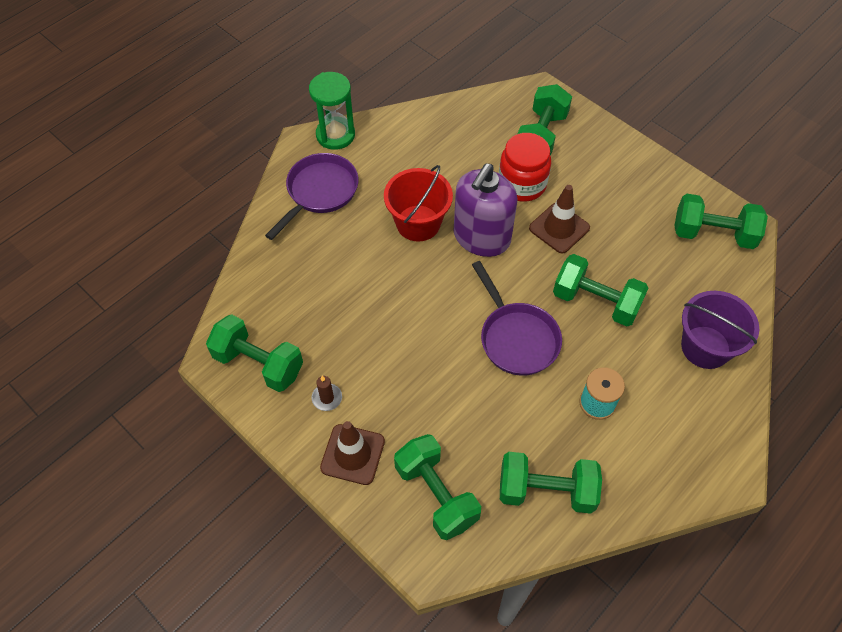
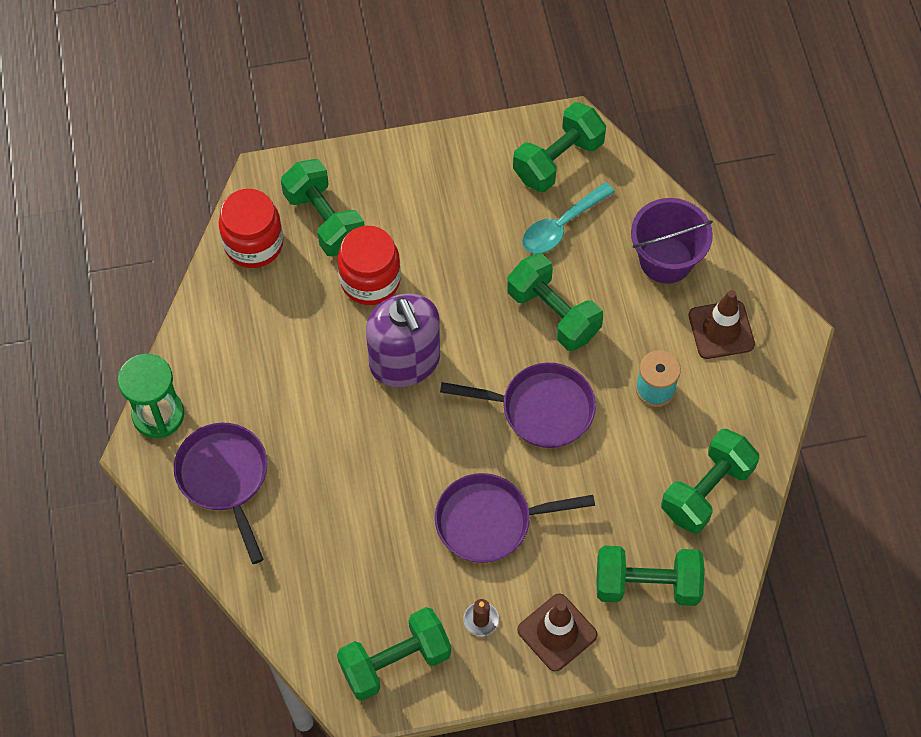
camera: 55 degrees left, 5 degrees up
red bucket [384,165,453,242] -> none
brown traffic cone [529,185,590,253] -> brown traffic cone moved to [689,290,755,359]
green dumbbell [553,254,648,326] -> green dumbbell turned 75 degrees clockwise [507,253,603,351]
none -> red jar [219,189,283,268]
none -> purple pan [435,473,595,563]
none -> turquoise spoon [522,182,615,254]

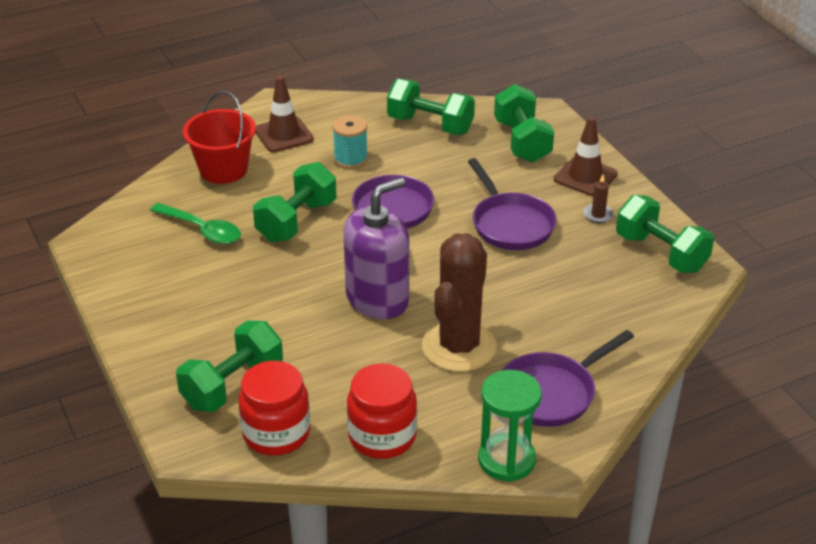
camera: 105 degrees left, 25 degrees down
red jar [338,226,401,305] -> red jar moved to [347,364,417,459]
green dumbbell [513,102,606,192] -> none
turquoise spoon [522,182,615,254] -> green spoon [150,203,241,244]
purple bucket [631,198,713,284] -> red bucket [183,91,256,184]
none -> brown cactus [422,233,497,372]

